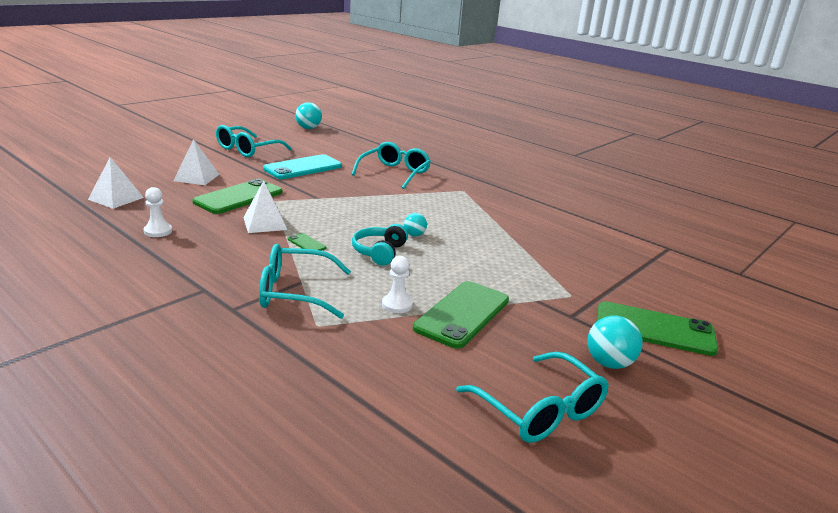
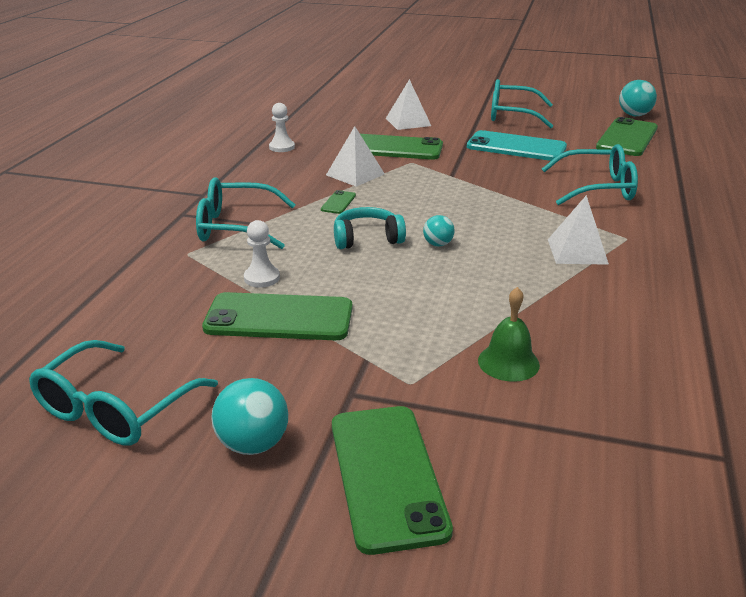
camera: 65 degrees right, 5 degrees up
white pyramid [88,157,144,209] -> white pyramid moved to [548,195,609,265]
turquoise glasses [259,244,351,319] -> turquoise glasses turned 60 degrees counterclockwise [196,177,296,249]
none -> green bell [478,287,540,382]
none -> green phone [596,117,658,156]

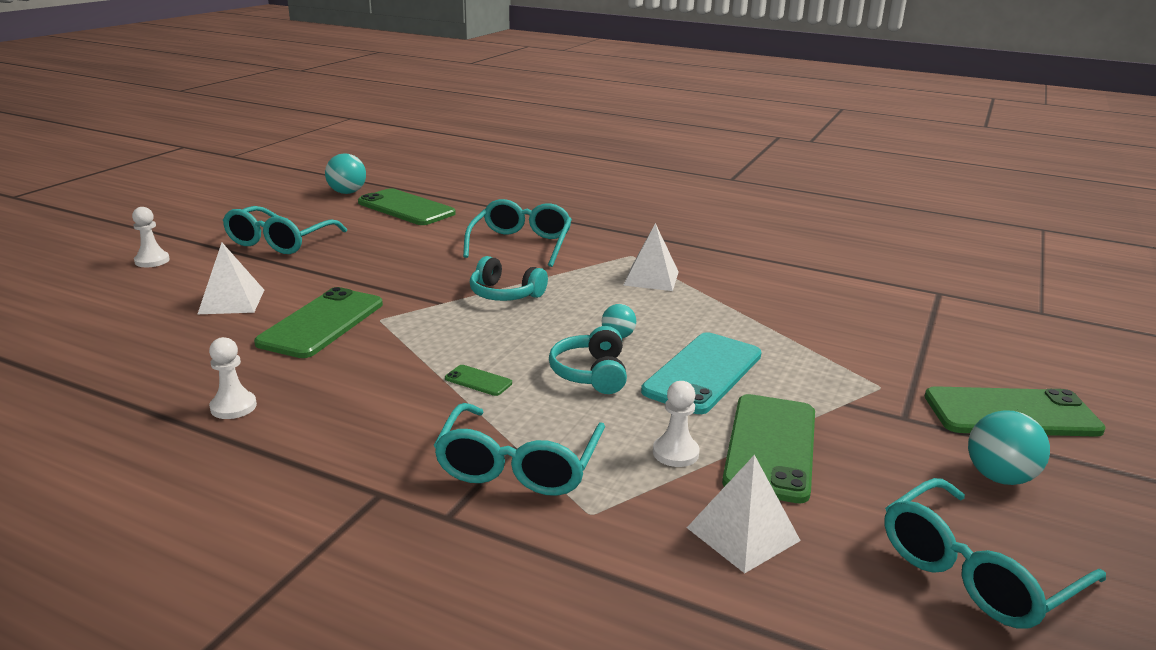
camera: 80 degrees left, 5 degrees down
turquoise glasses [29,340,218,446] -> turquoise glasses turned 105 degrees clockwise [884,478,1106,629]
white pyramid [326,126,385,187] -> white pyramid moved to [687,455,801,573]
turquoise phone [467,130,567,161] -> turquoise phone moved to [641,332,762,414]
green bell [478,287,540,382] -> none
none -> white pawn [132,207,170,267]
none -> turquoise headphones [470,256,548,301]

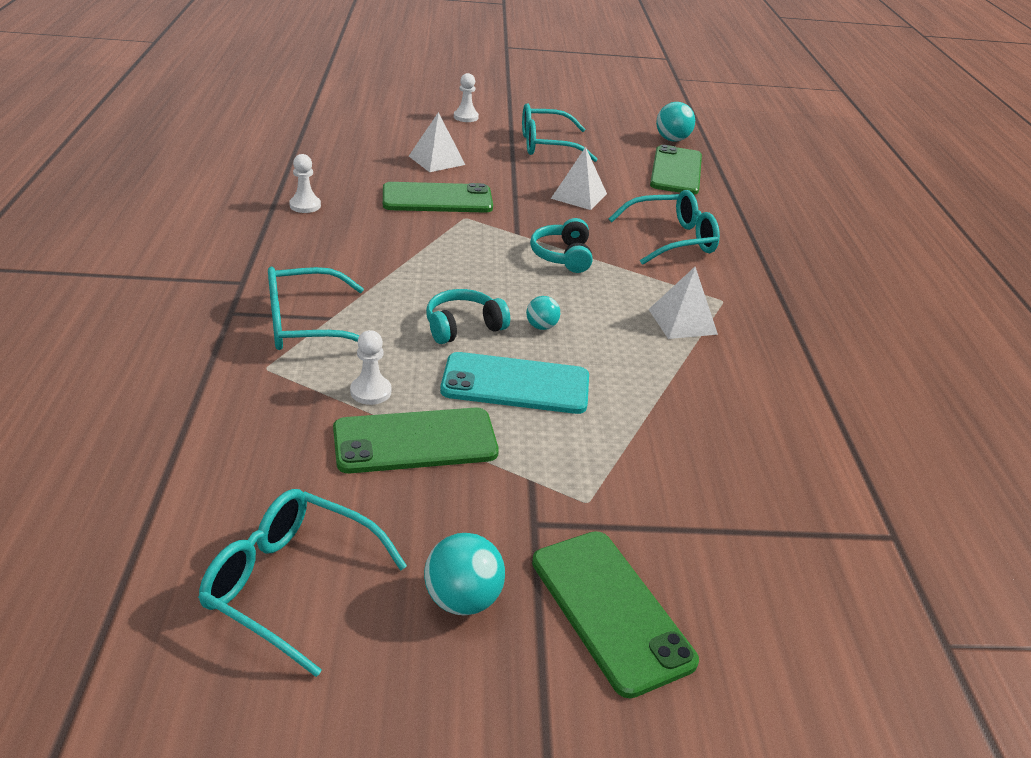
camera: 60 degrees right, 10 degrees up
green phone [445,365,512,396] -> none
white pyramid [687,455,801,573] -> white pyramid moved to [551,147,607,210]

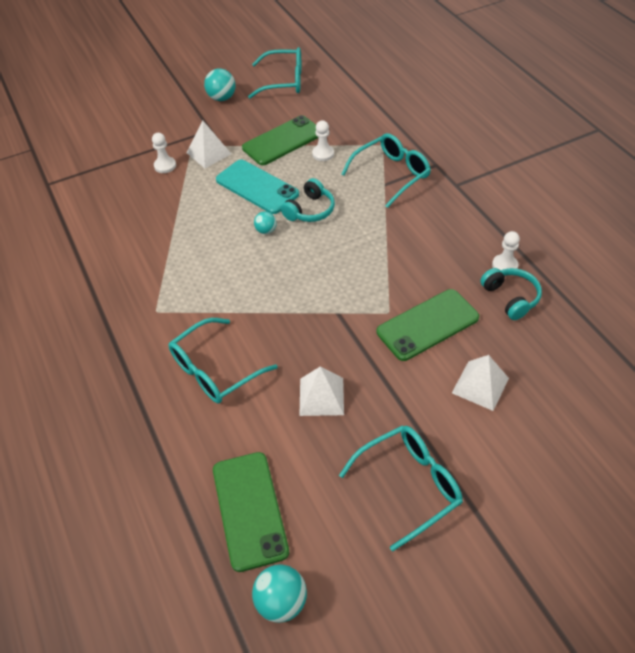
camera: 160 degrees right, 15 degrees up
turquoise phone [440,352,589,414] -> turquoise phone turned 60 degrees clockwise [216,160,299,214]
white pawn [454,73,479,122] -> white pawn moved to [152,133,176,173]
turquoise headphones [530,218,593,273] -> turquoise headphones moved to [480,268,542,320]
green phone [532,531,699,698] -> none
white pyramid [649,267,718,339] -> white pyramid moved to [186,121,231,168]

